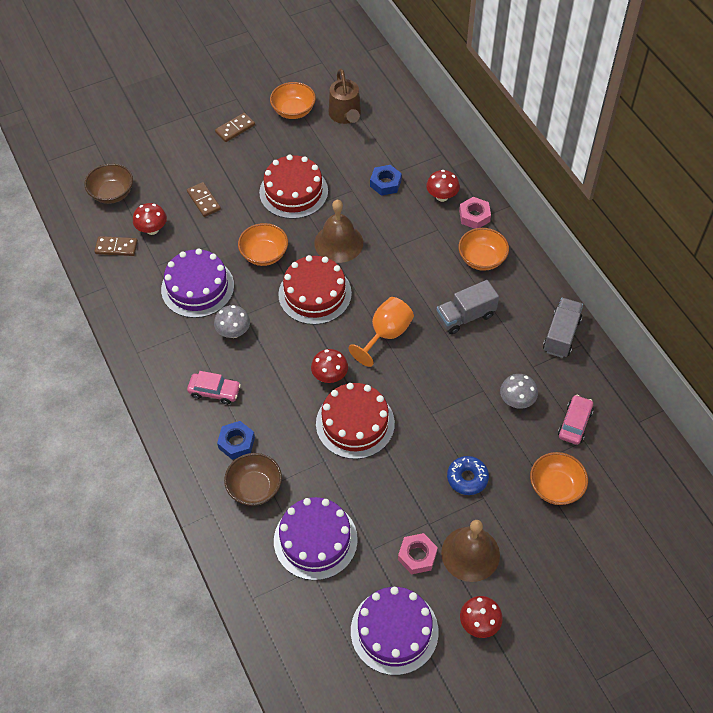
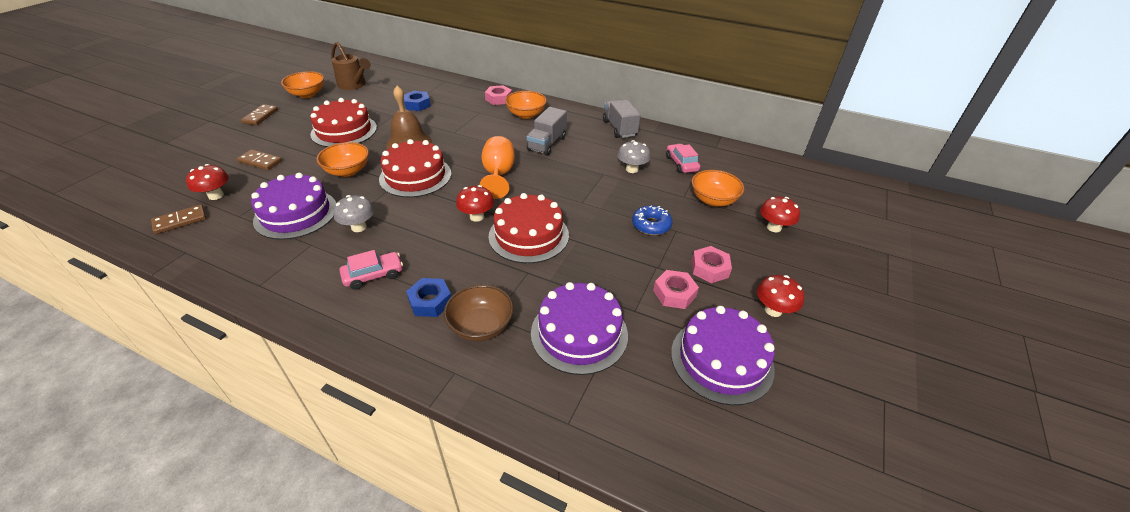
camera: 40 degrees left, 15 degrees down
brown bowl [84,163,133,204] -> none
red mushroom [426,170,460,202] -> red mushroom moved to [760,196,800,233]
brown bell [441,520,500,582] -> pink nut [691,246,732,283]

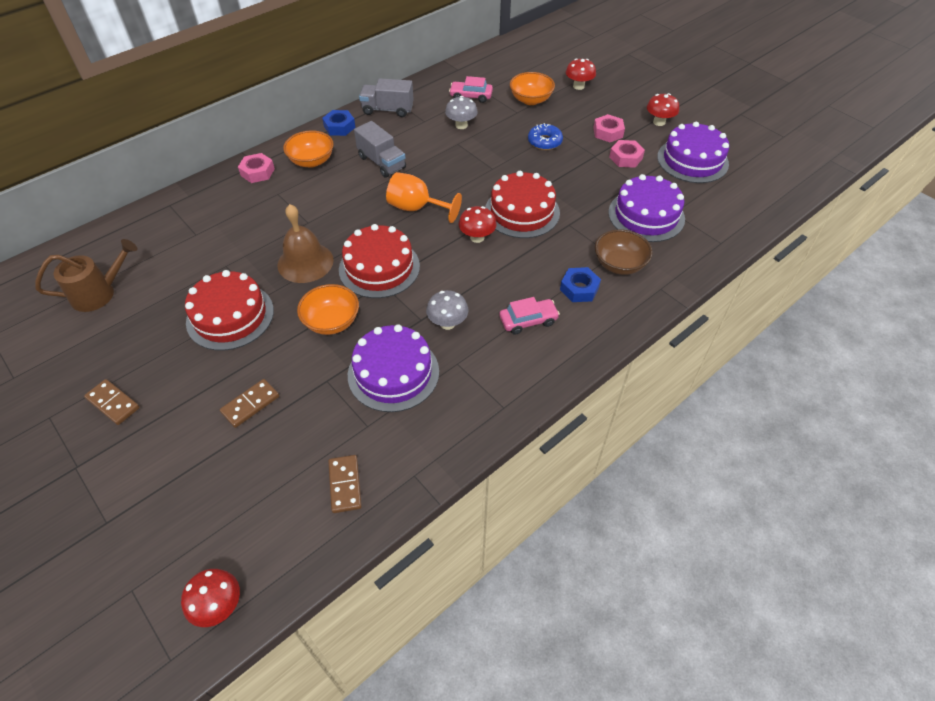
camera: 65 degrees left, 10 degrees up
red mushroom [186,164,229,200] -> red mushroom moved to [181,569,240,627]
orange bowl [281,71,324,98] -> none
pink car [339,250,403,290] -> pink car turned 75 degrees clockwise [499,297,560,335]
blue nut [404,91,431,111] -> blue nut moved to [322,110,356,136]

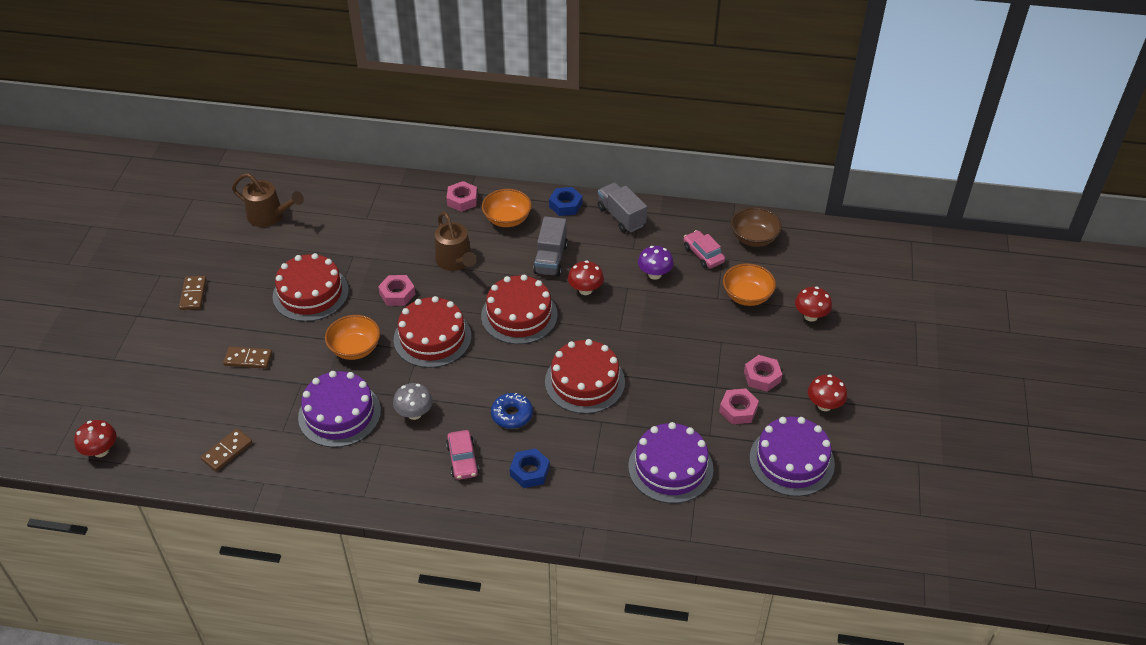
camera: 50 degrees right, 5 degrees down
brown bell [277,204,334,283] -> pink nut [378,275,415,306]
orange goblet [386,172,462,223] -> red cake [481,275,558,344]
grey mushroom [445,96,478,129] -> purple mushroom [638,246,674,280]
red mushroom [459,206,496,243] -> red mushroom moved to [568,261,604,295]
pink car [499,297,560,335] -> pink car turned 45 degrees clockwise [446,430,479,480]
blue donut [528,123,563,150] -> blue donut moved to [491,393,533,429]
brown bowl [595,230,653,275] -> brown bowl moved to [731,207,782,247]
none -> brown watering can [435,211,476,271]

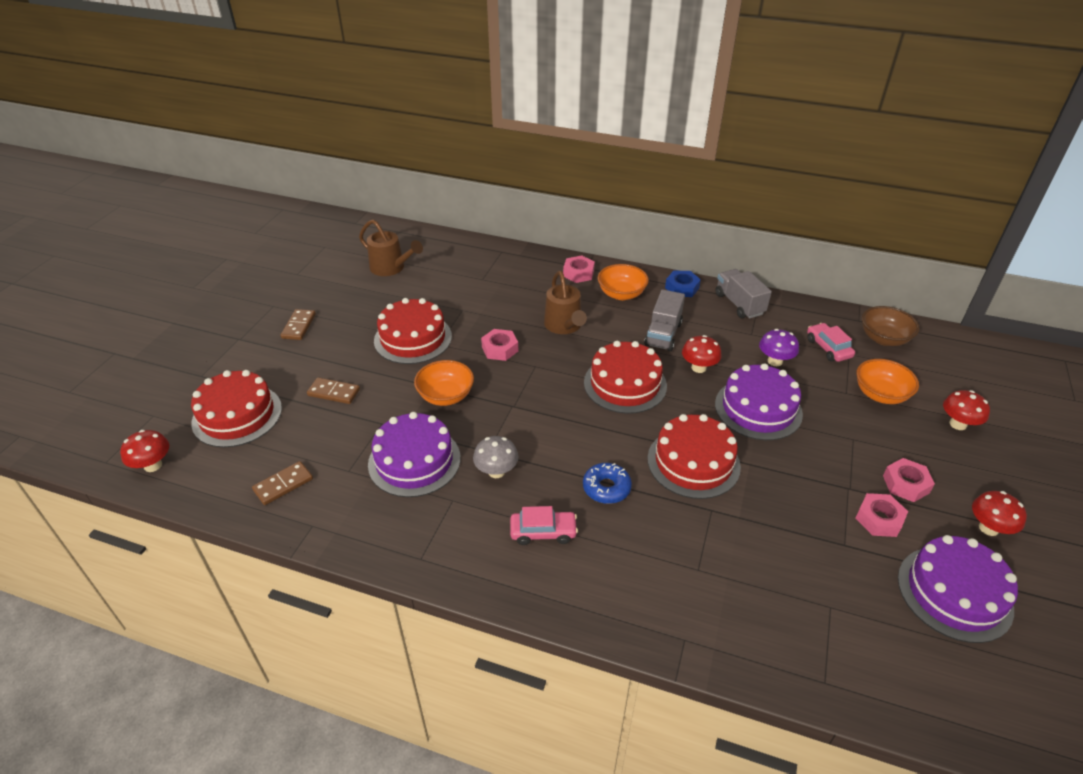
camera: 10 degrees right, 5 degrees down
red cake [394,296,471,368] -> red cake moved to [191,370,282,447]
pink car [446,430,479,480] -> pink car turned 90 degrees counterclockwise [510,506,578,545]
blue nut [510,449,550,488] -> none
purple cake [628,422,714,503] -> purple cake moved to [715,363,803,440]

